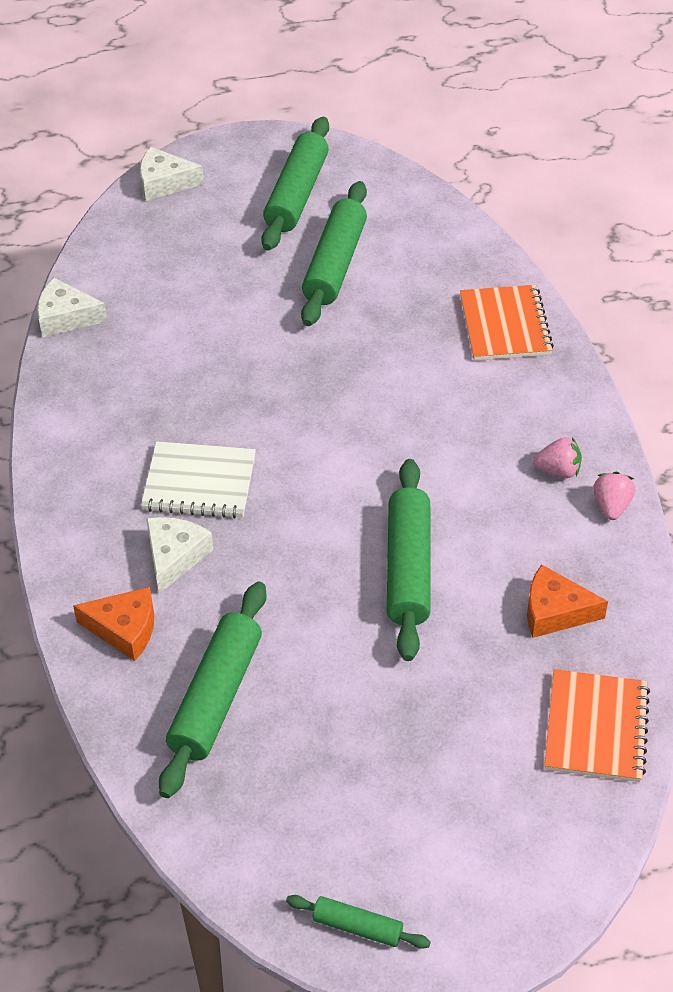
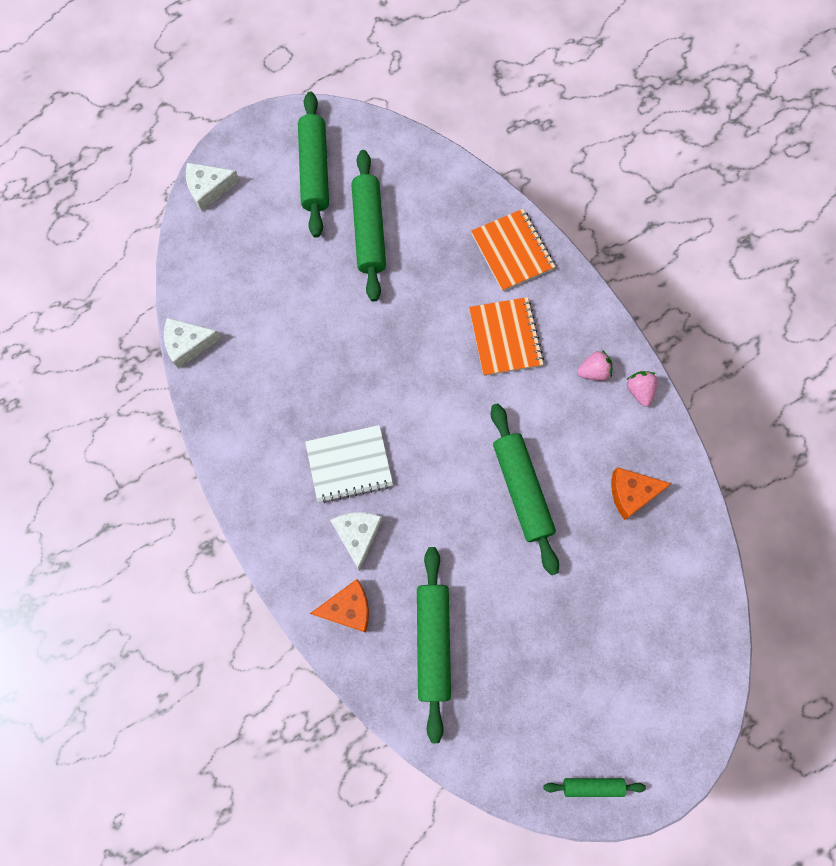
camera: 20 degrees left, 25 degrees up
orange notebook [544,669,650,782] -> orange notebook moved to [469,297,544,376]

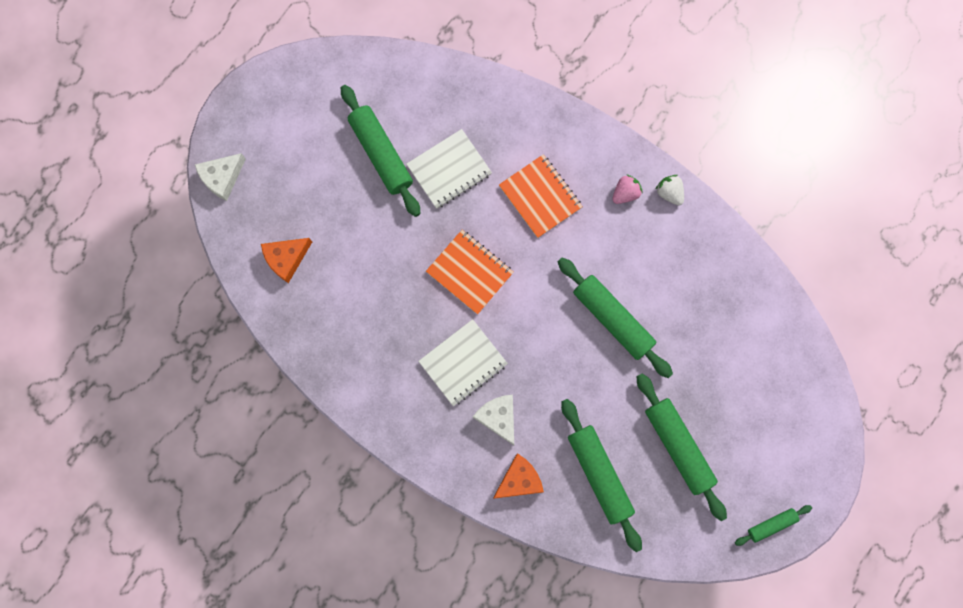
camera: 25 degrees left, 5 degrees up
white cheese [164,318,221,369] -> none
green rolling pin [298,92,329,238] -> green rolling pin moved to [637,373,727,521]
orange notebook [471,209,556,291] -> orange notebook moved to [426,230,514,314]
orange cheese [611,467,671,520] -> orange cheese moved to [261,238,312,283]
pink strawberry [626,371,658,407] -> white strawberry [656,175,684,206]
none -> white notebook [406,129,492,209]

